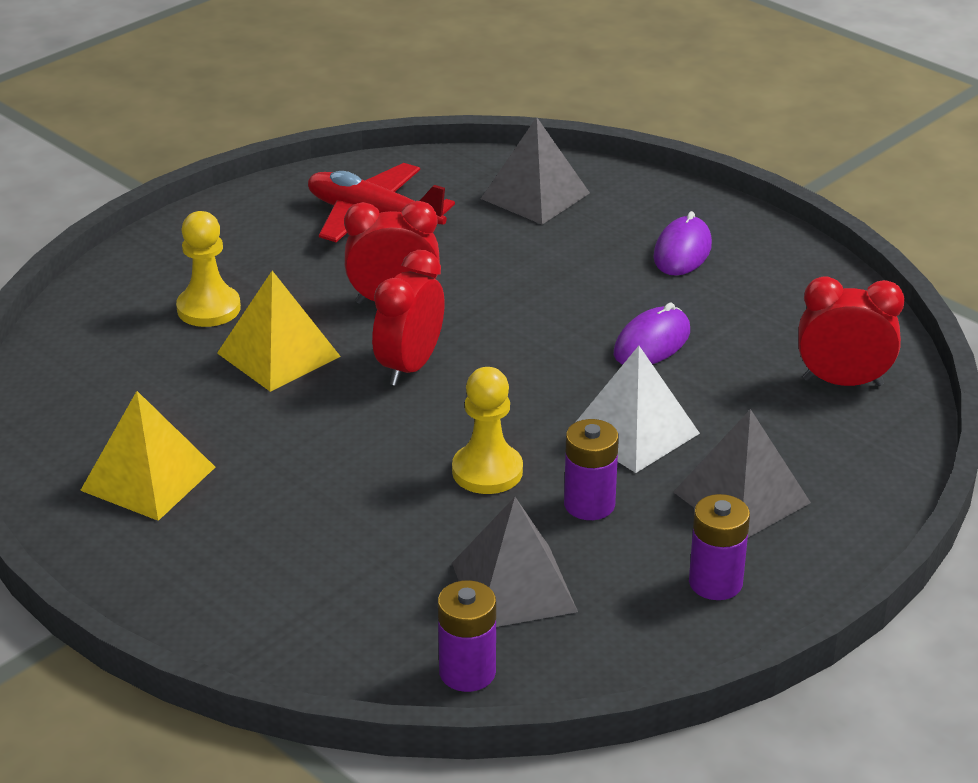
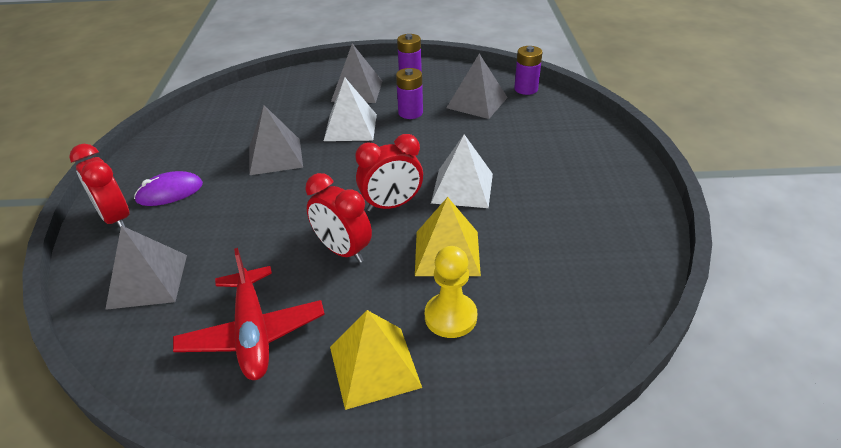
camera: 135 degrees left, 5 degrees up
yellow pyramid [80,391,215,521] -> yellow pyramid moved to [330,310,422,410]
yellow pawn [452,367,523,494] -> none
purple mouse [614,303,690,365] -> grey pyramid [249,105,303,175]
red clock [798,276,905,386] -> red clock moved to [69,144,129,229]
none -> white pyramid [431,134,493,208]

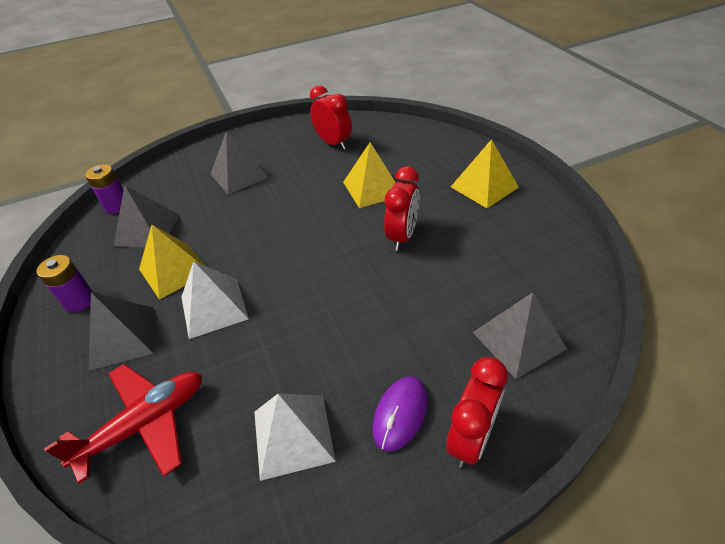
camera: 110 degrees left, 5 degrees up
purple mouse [134,171,203,206] -> purple mouse turned 75 degrees clockwise [372,376,428,452]
red plane [173,248,325,380] -> red plane moved to [44,364,202,484]
grey pyramid [249,105,303,175] -> grey pyramid moved to [211,131,269,195]
red clock [355,134,423,212] -> red clock moved to [310,85,352,150]
purple battery [396,68,423,119] -> yellow pyramid [139,225,205,300]
yellow pawn [425,246,477,338] -> none
white pyramid [431,134,493,208] -> white pyramid moved to [254,394,336,481]

